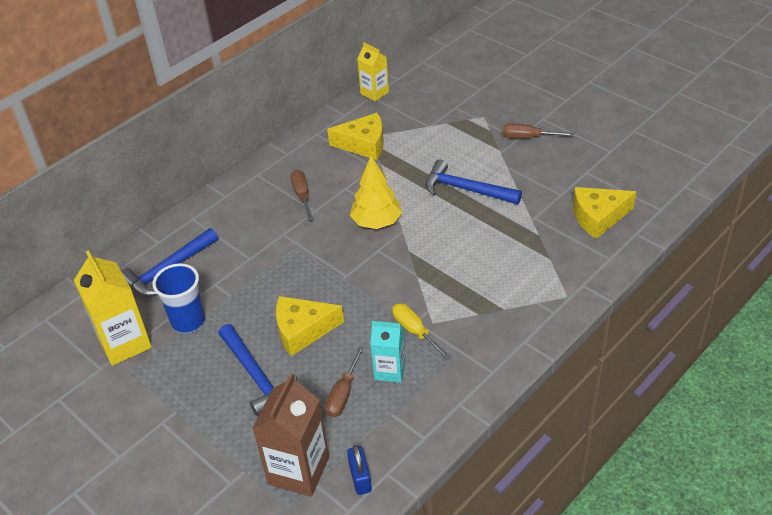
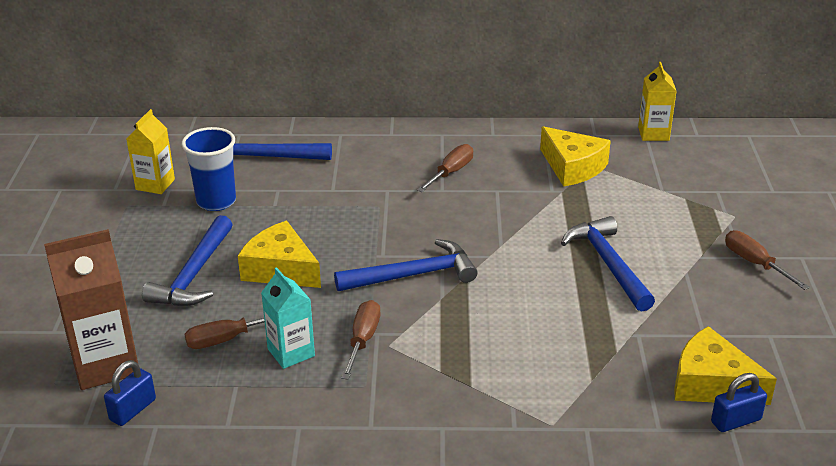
camera: 45 degrees right, 10 degrees down
yellow carton [74,250,152,366] -> yellow carton [126,109,175,194], size x0.62
yellow tree [350,155,402,229] -> none
yellow screwdriver [392,304,451,360] -> brown screwdriver [341,300,381,380]
none -> blue hammer [334,239,478,291]
none -> blue padlock [711,373,767,432]

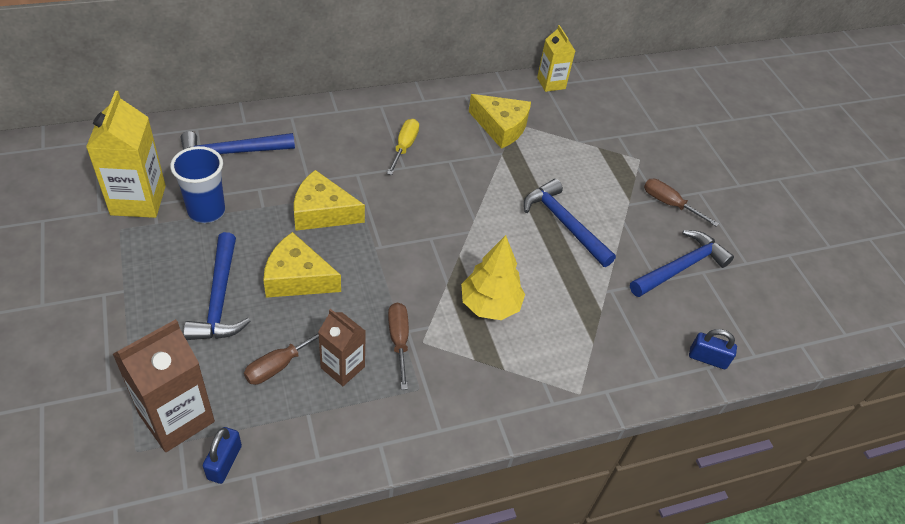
camera: 25 degrees left, 15 degrees up
yellow carton [126,109,175,194] -> yellow carton [86,91,166,218], size x1.62
turquoise carton [261,267,315,369] -> brown carton [318,309,366,386]
blue hammer [334,239,478,291] -> blue hammer moved to [630,230,734,297]
brown screwdriver [417,144,473,192] -> yellow screwdriver [387,119,419,175]
yellow cheese [674,326,777,405] -> yellow cheese moved to [294,170,365,231]
blue padlock [711,373,767,432] -> blue padlock turned 60 degrees clockwise [689,329,737,369]
none -> yellow tree [461,235,525,320]

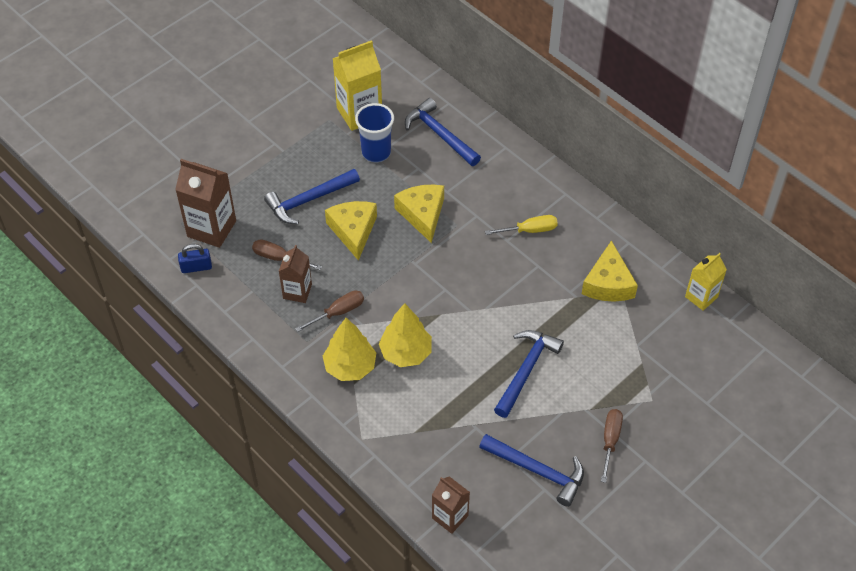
camera: 70 degrees right, 5 degrees up
blue padlock [689,329,737,369] -> brown carton [432,476,470,534]
none -> yellow tree [323,318,376,381]

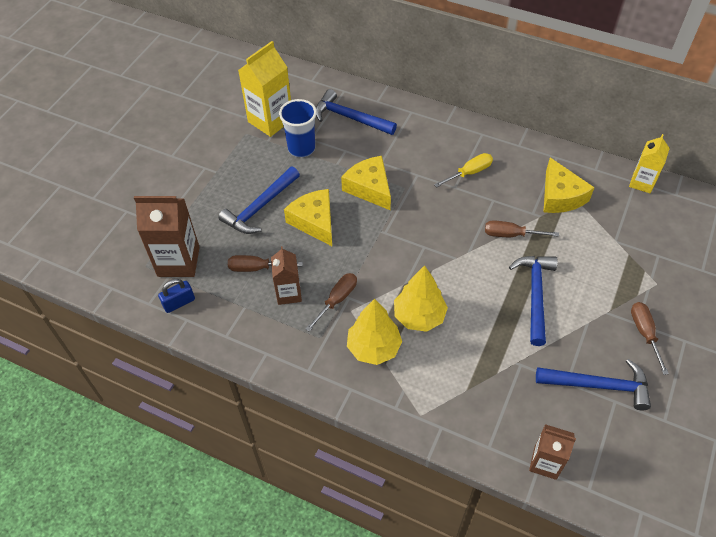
camera: 20 degrees left, 0 degrees up
none -> brown screwdriver [485,220,559,237]

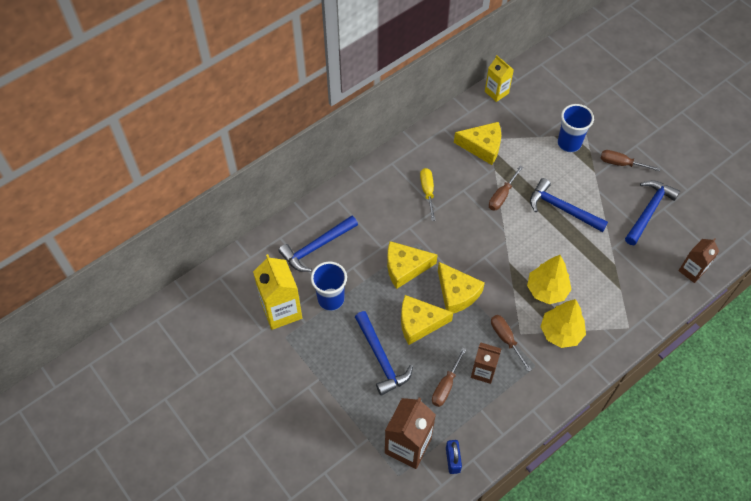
camera: 65 degrees left, 5 degrees up
none -> yellow cheese [438,262,485,313]
none -> blue cup [558,104,594,152]

